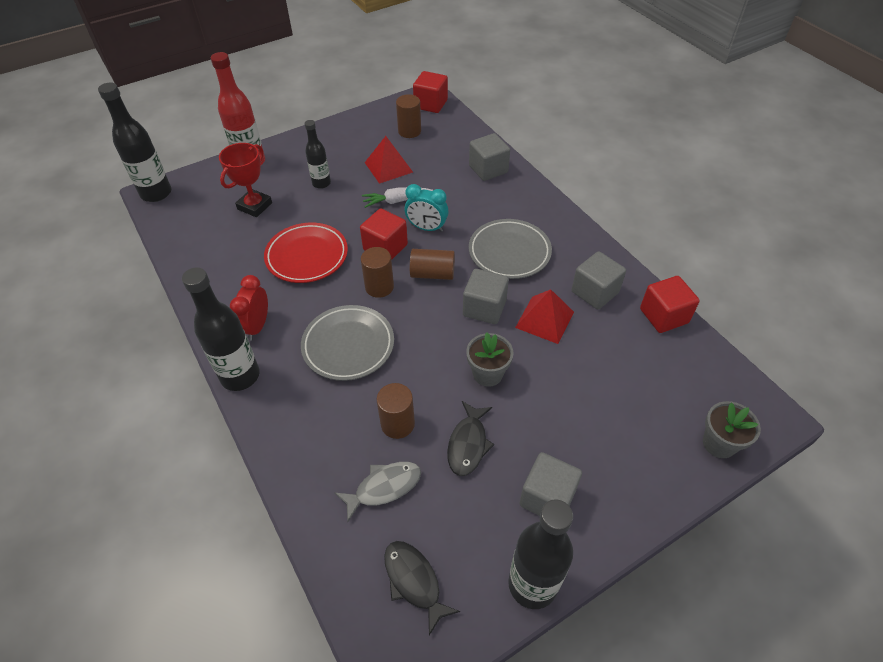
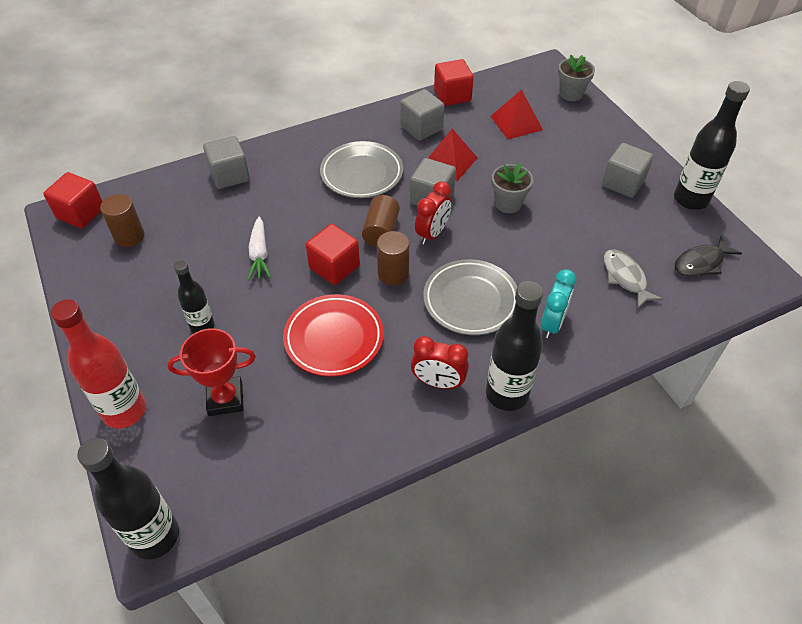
camera: 85 degrees left, 0 degrees up
red trophy [219,143,272,217] -> red trophy turned 45 degrees counterclockwise [167,328,256,416]
red pyramid [365,136,413,184] -> red pyramid moved to [490,89,543,139]
brown cylinder [377,383,415,439] -> none
turquoise clock [405,184,449,232] -> turquoise clock moved to [541,269,576,339]
black fish [447,401,494,476] -> none
none -> red clock [415,181,452,245]

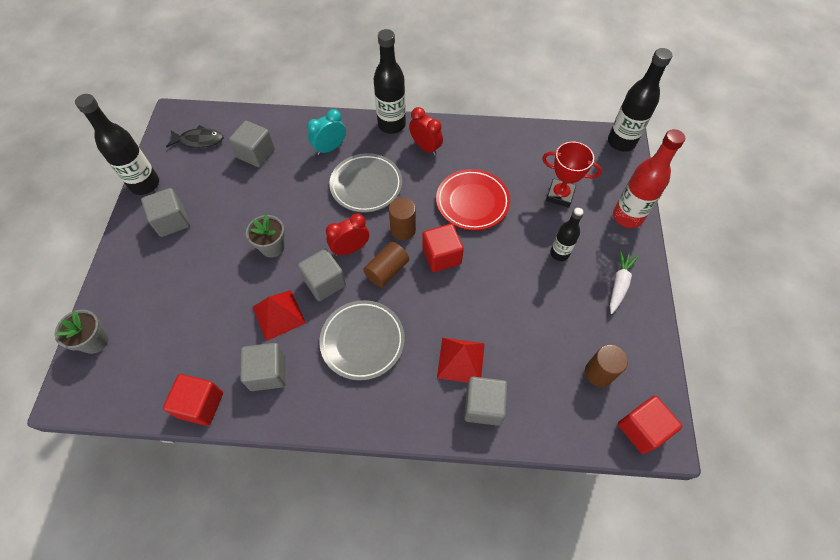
camera: 150 degrees left, 10 degrees up
white carrot [248,216,271,280] -> white carrot moved to [610,250,639,314]
red pyramid [490,89,543,139] -> red pyramid moved to [437,338,485,383]
grey fish [604,249,663,309] -> grey cube [229,121,275,167]

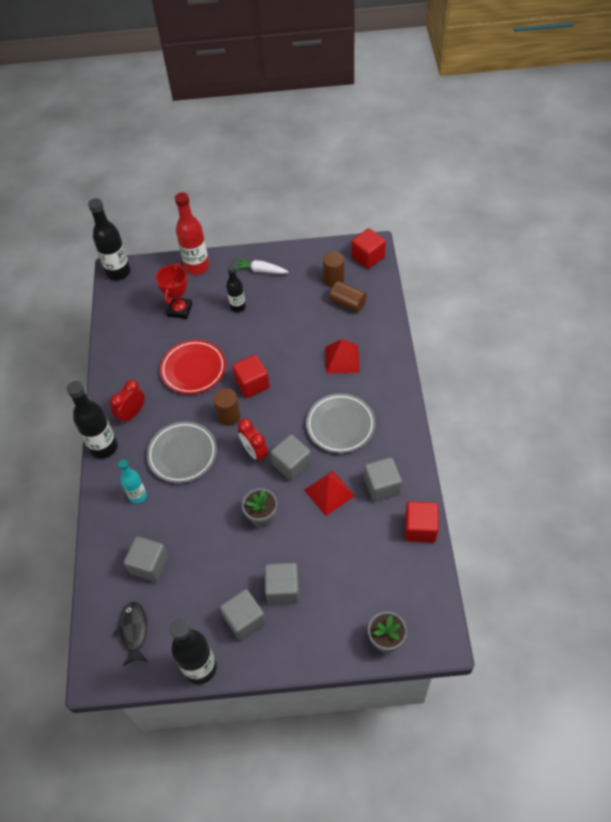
camera: 95 degrees left, 5 degrees down
turquoise clock [307,109,346,155] -> turquoise bottle [118,459,147,504]
brown cylinder [363,242,409,288] -> brown cylinder moved to [329,281,367,312]
grey cube [464,377,508,426] -> grey cube moved to [265,563,299,605]

